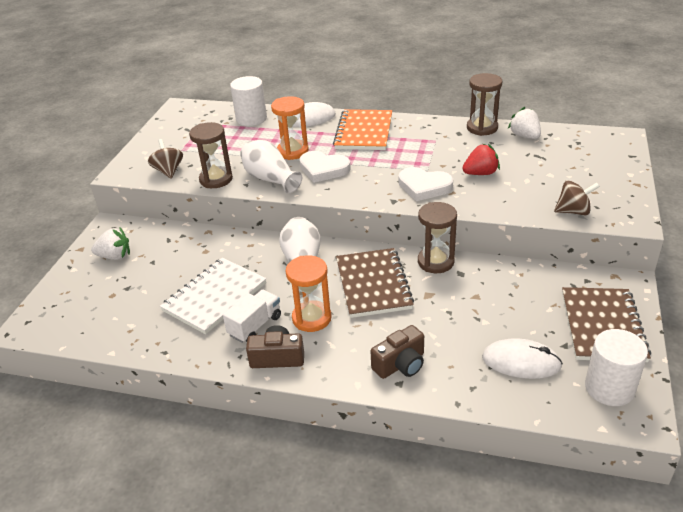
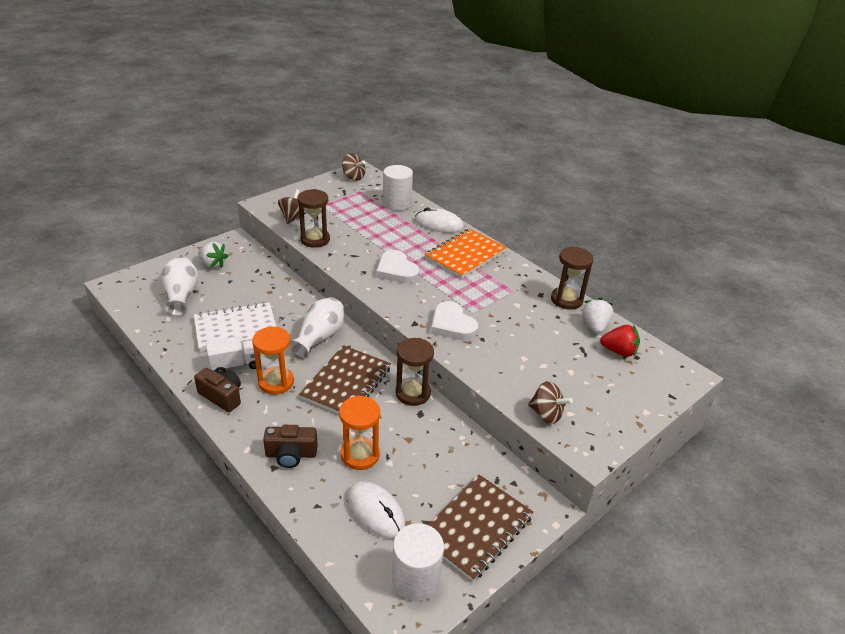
camera: 30 degrees right, 0 degrees up
white vase [240,140,302,193] -> white vase moved to [161,256,198,316]
orange hourglass [271,96,309,160] -> orange hourglass moved to [339,396,380,470]
red strawberry [462,144,500,175] -> red strawberry moved to [600,325,640,357]
none -> brown spinning top [342,153,366,181]

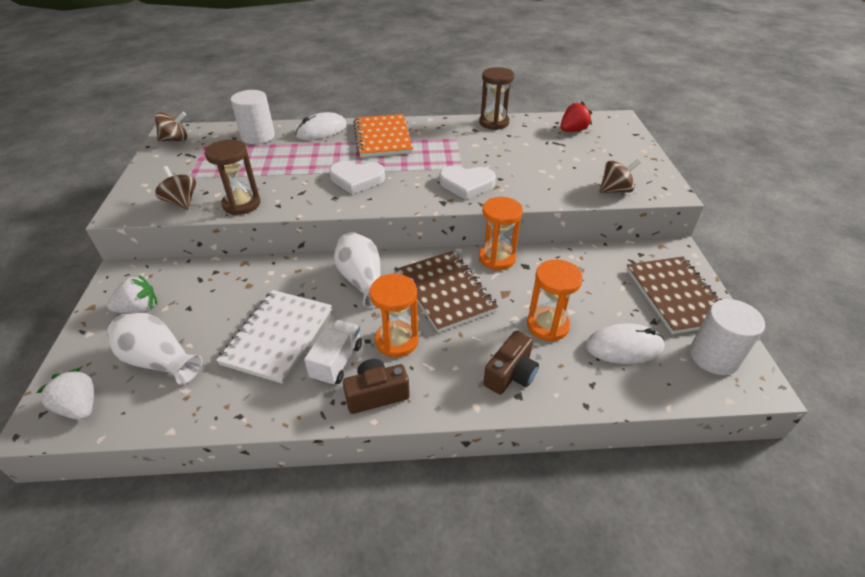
camera: 50 degrees left, 5 degrees up
brown hourglass [395,338,434,406] -> orange hourglass [479,197,523,270]
white strawberry [582,298,613,334] -> white strawberry moved to [36,368,94,420]

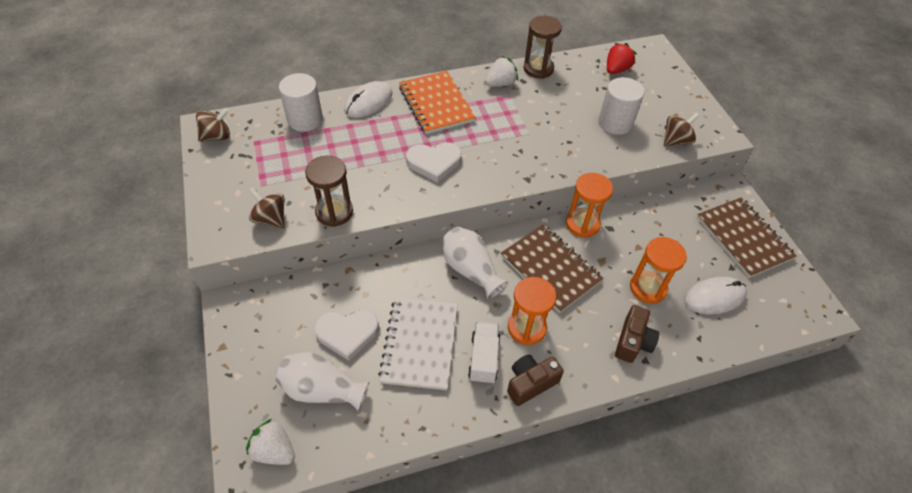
camera: 15 degrees left, 10 degrees up
white strawberry [107,275,157,314] -> white strawberry moved to [485,56,518,87]
white heart [439,166,496,200] -> white heart moved to [314,308,379,361]
white cylinder [690,299,765,375] -> white cylinder moved to [599,77,644,135]

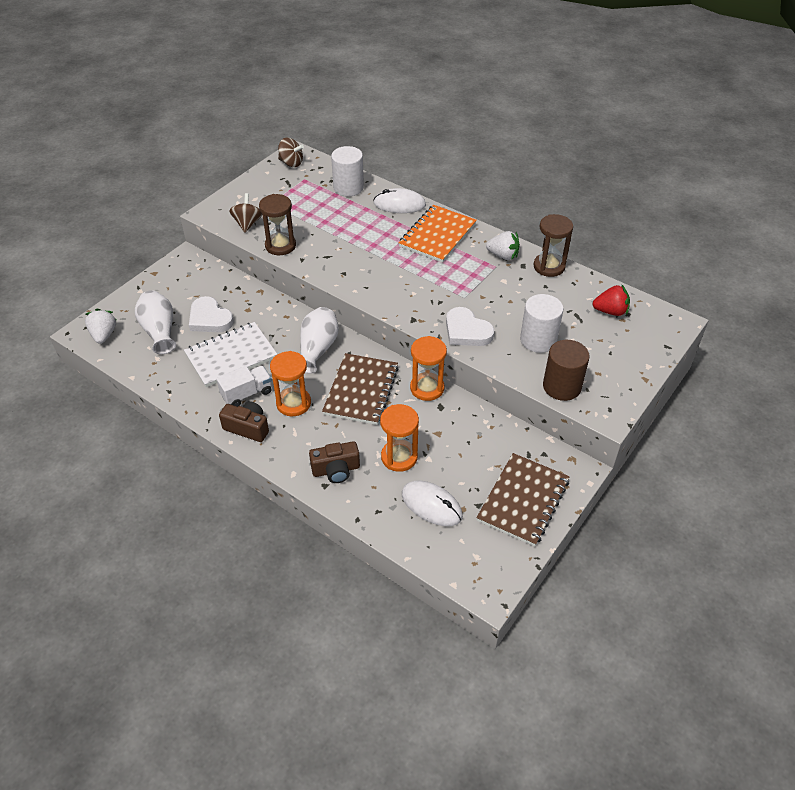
camera: 55 degrees right, 5 degrees down
white heart [406,142,461,183] -> white heart moved to [446,307,495,346]
brown spinning top [664,112,700,147] -> brown cylinder [543,340,590,401]

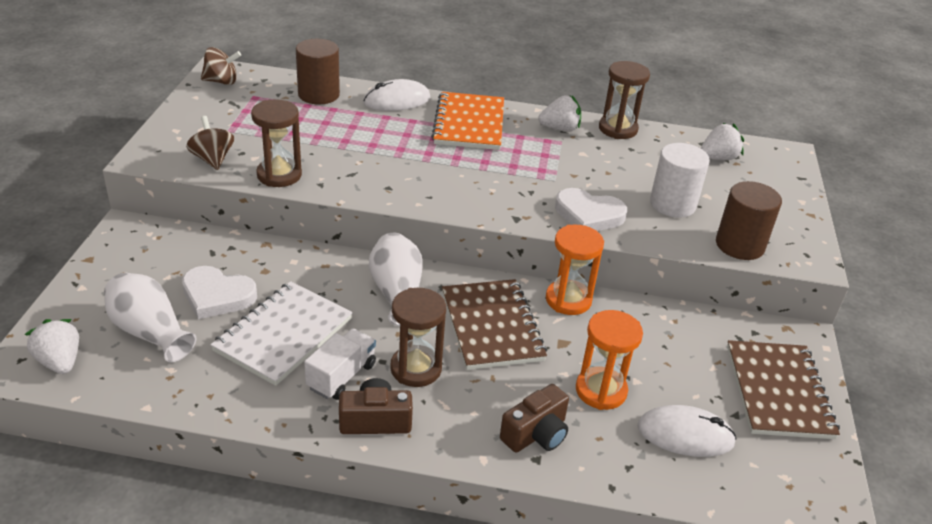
camera: 30 degrees left, 10 degrees down
orange hourglass [270,351,311,416] -> brown hourglass [390,288,446,387]
white cylinder [331,146,364,196] -> brown cylinder [296,39,340,105]
red strawberry [593,285,630,316] -> white strawberry [701,123,744,160]

